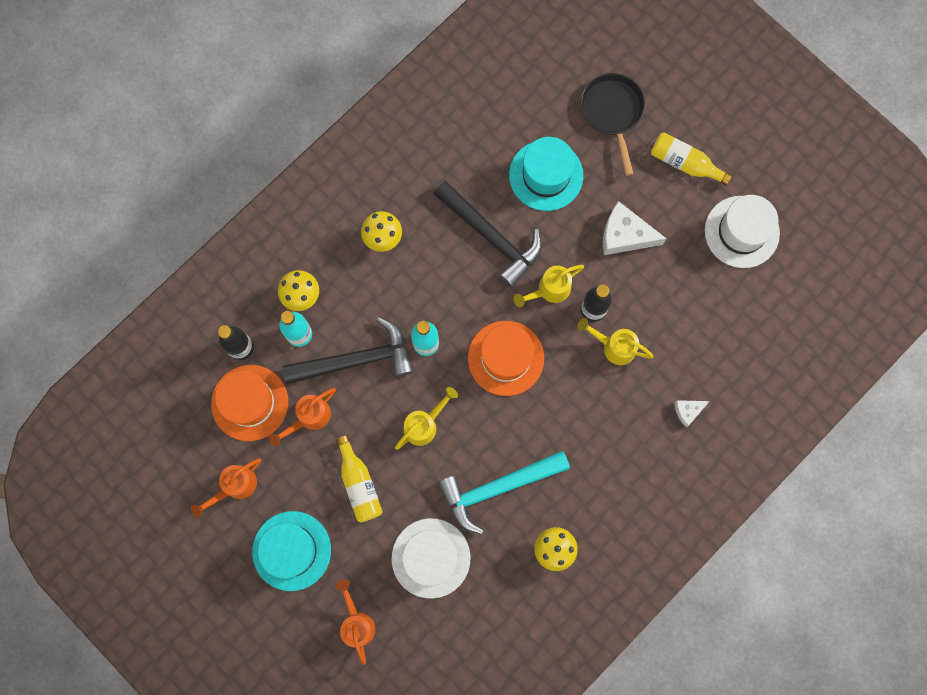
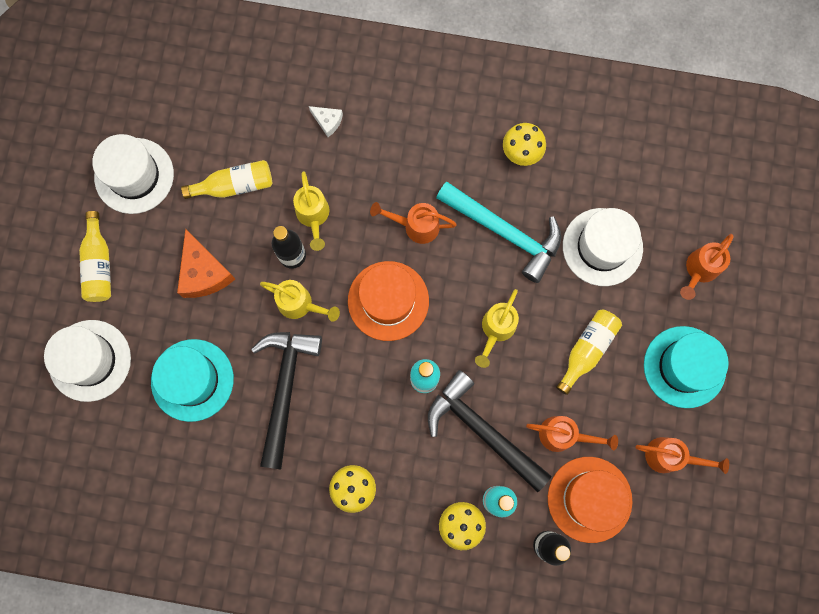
camera: 125 degrees left, 0 degrees up
yellow watering can [395,387,458,450] -> yellow watering can turned 75 degrees counterclockwise [475,289,519,368]
black pan [580,73,645,176] -> white hat [44,320,131,402]
white cheese [603,201,667,255] -> orange cheese [177,228,235,298]
none -> yellow bottle [181,160,273,199]
none -> orange watering can [370,202,457,244]

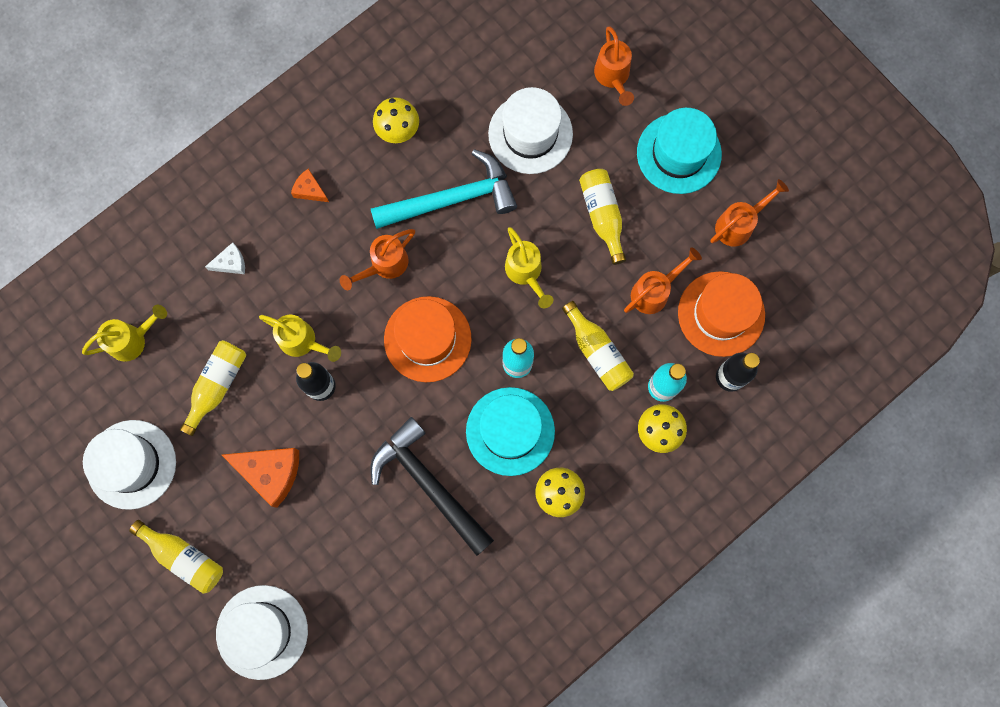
camera: 50 degrees left, 0 degrees up
turquoise hat [151,339,234,422] -> turquoise hat moved to [466,387,555,476]
yellow watering can [260,280,340,322] -> yellow watering can moved to [82,305,167,362]
black hammer [428,370,551,492] -> yellow bottle [562,301,634,391]
none -> orange cheese [291,169,329,202]

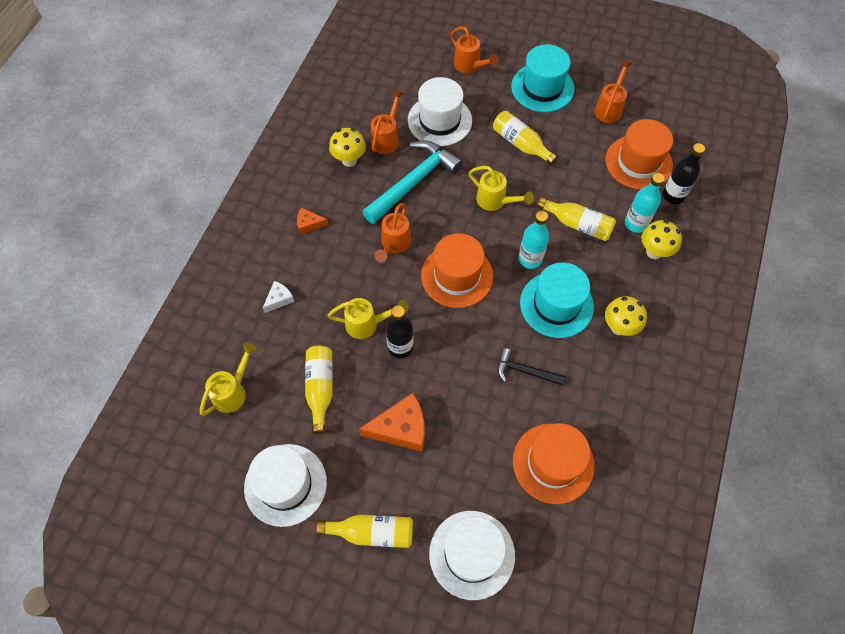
camera: 30 degrees left, 15 degrees down
black hammer [370,417,494,556] -> black hammer [497,348,565,386], size x0.53
orange watering can [624,247,702,314] -> orange watering can moved to [371,90,404,154]
none -> orange hat [513,423,594,504]

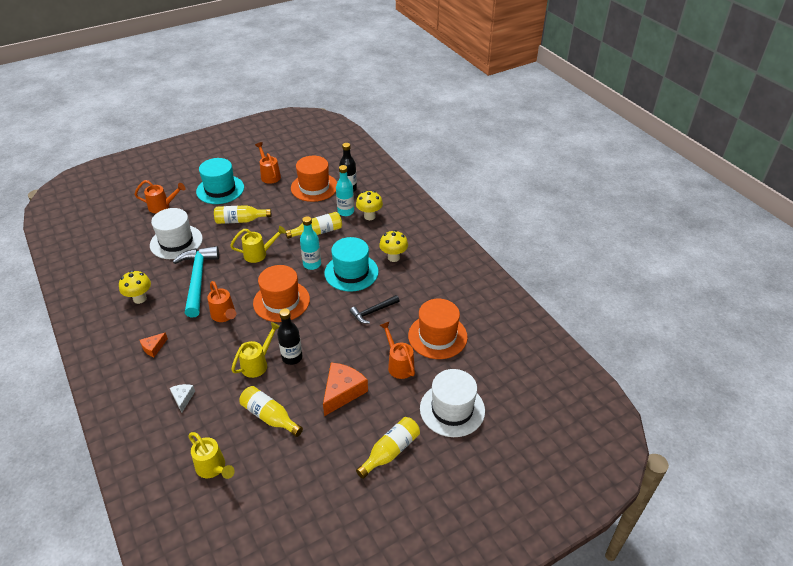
camera: 50 degrees left, 20 degrees down
yellow watering can [200,343,257,416] -> yellow watering can turned 150 degrees clockwise [188,432,235,479]
white hat [244,444,327,527] -> none
orange watering can [371,90,404,154] -> orange watering can moved to [379,321,415,379]

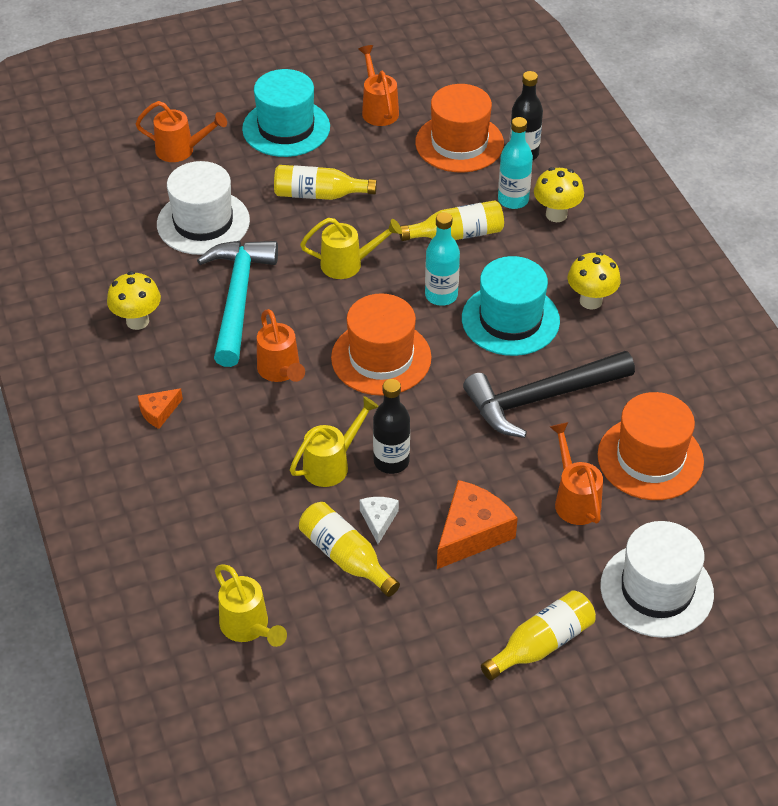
camera: 10 degrees right, 5 degrees up
white cheese [170,384,195,412] -> white cheese moved to [360,497,399,544]
black hammer [350,295,400,324] -> black hammer [463,351,635,438], size x1.88

